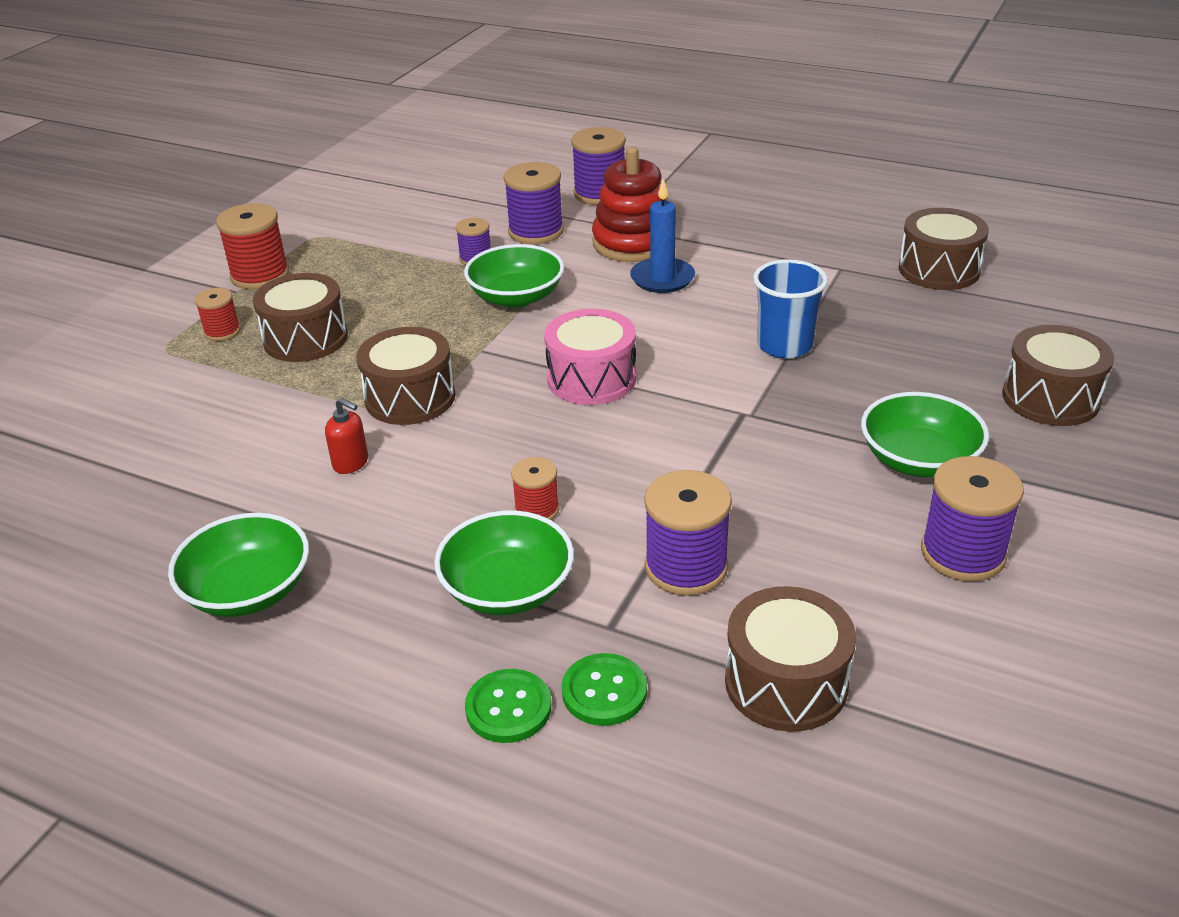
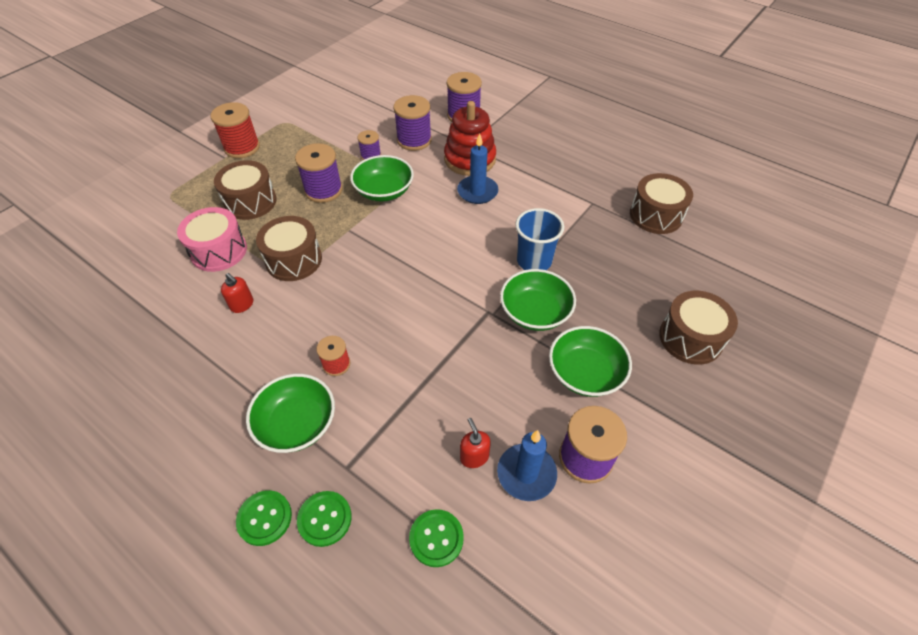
camera: 10 degrees right, 15 degrees up
green bowl [168,513,309,617] -> green bowl moved to [500,269,576,331]
red spool [195,288,241,341] -> none
pink drum [544,309,636,405] -> pink drum moved to [177,207,247,272]
purple spool [644,470,732,596] -> purple spool moved to [295,143,343,203]
brown drum [725,586,856,732] -> green button [409,509,464,567]
none -> red soap dispenser [460,418,491,468]
none -> blue candle [497,430,557,501]

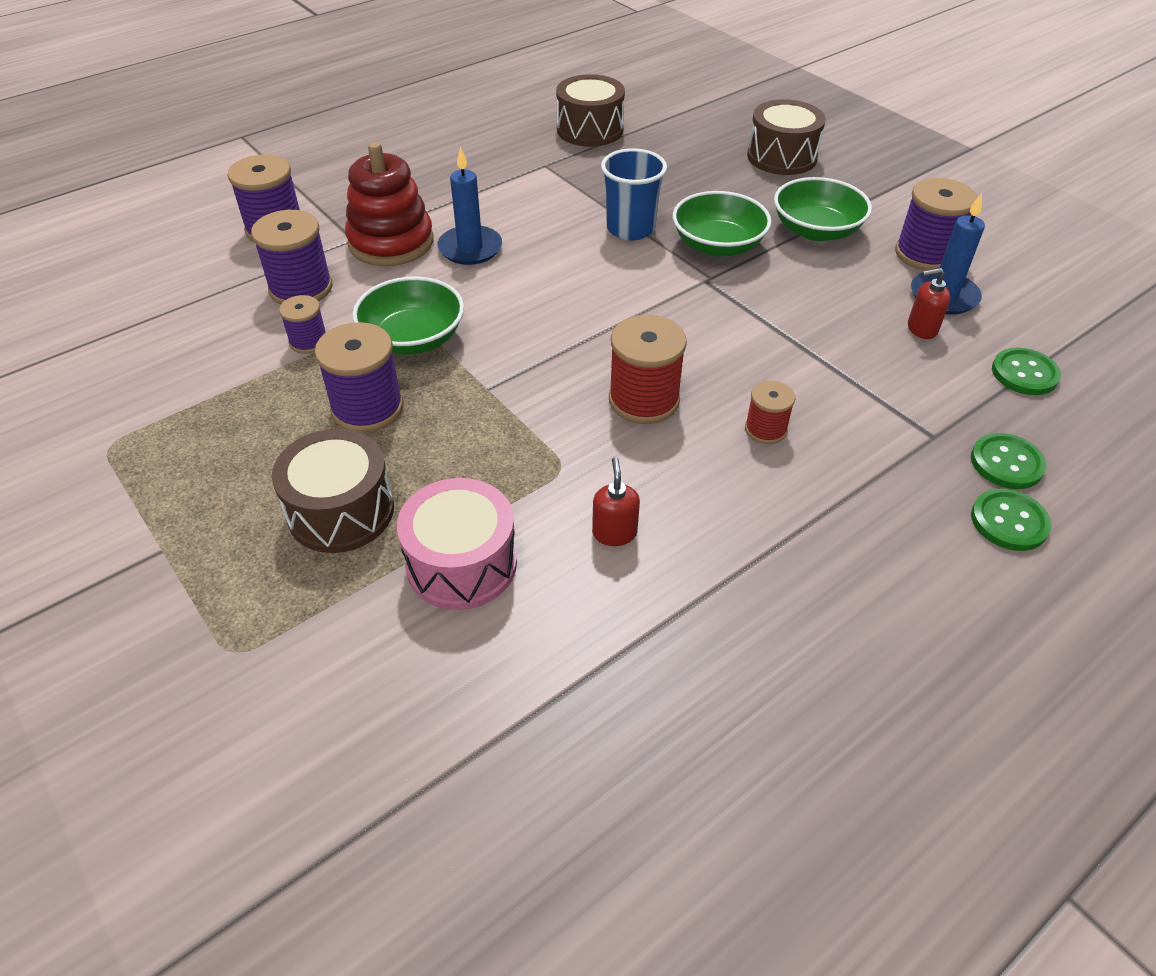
camera: 75 degrees left, 5 degrees down
red spool [211,102,260,158] -> red spool moved to [609,315,687,424]
red soap dispenser [221,273,253,313] -> red soap dispenser turned 60 degrees counterclockwise [592,457,640,546]
green bowl [246,374,335,453] -> none
brown drum [256,216,322,281] -> none

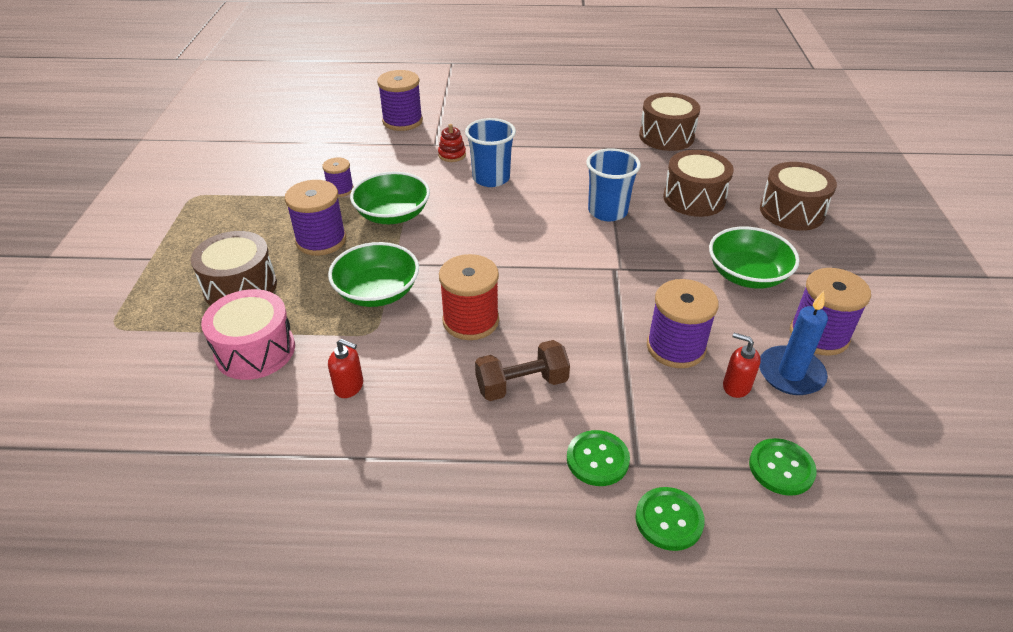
camera: 40 degrees right, 5 degrees down
purple spool [251,210,333,304] -> purple spool moved to [647,279,719,368]
red stacking toy [345,142,433,266] -> red stacking toy [438,124,466,162], size x0.45
blue candle [437,147,502,265] -> blue cup [465,118,516,187]
red soap dispenser [592,457,640,546] -> red soap dispenser turned 75 degrees clockwise [328,339,363,398]
green bowl [672,191,771,257] -> green bowl moved to [328,242,419,307]
red spool [745,380,795,444] -> brown dumbbell [475,340,570,401]
green button [971,489,1052,551] -> green button moved to [567,430,630,486]
none -> brown drum [663,150,734,217]

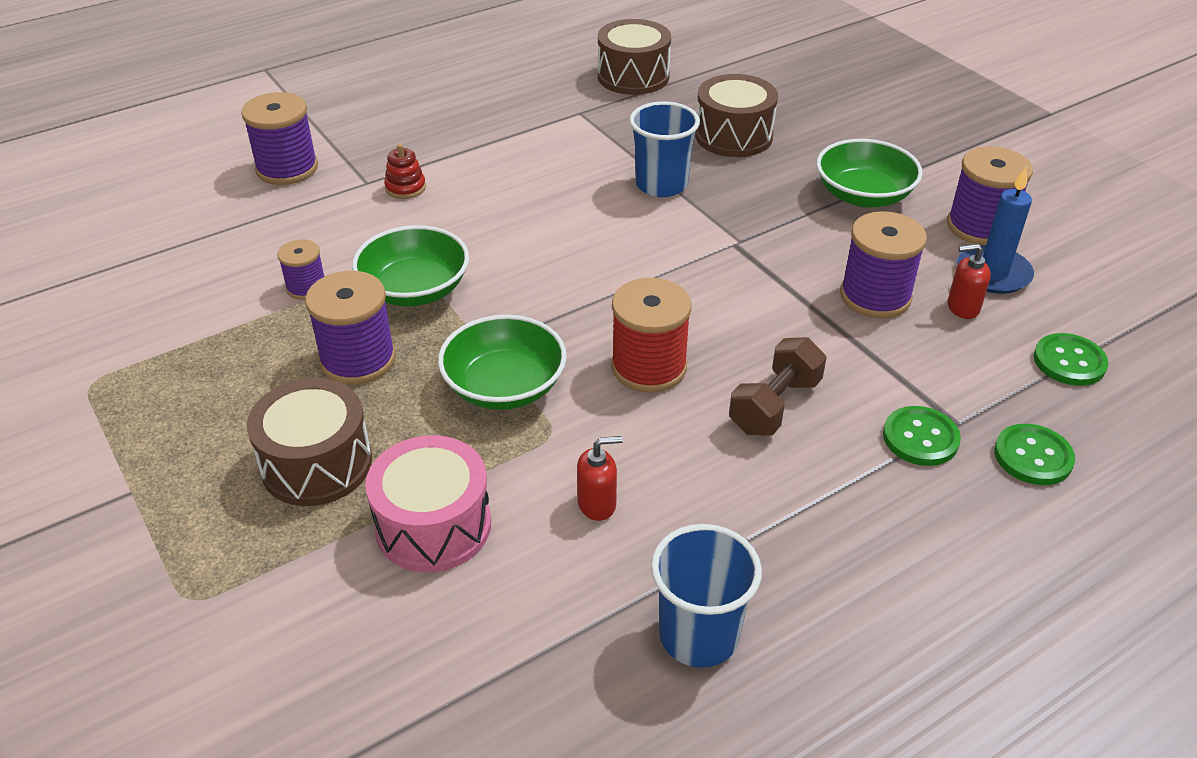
camera: 35 degrees left, 0 degrees up
blue cup [465,118,516,187] -> blue cup moved to [651,524,762,668]
brown drum [760,162,837,231] -> none

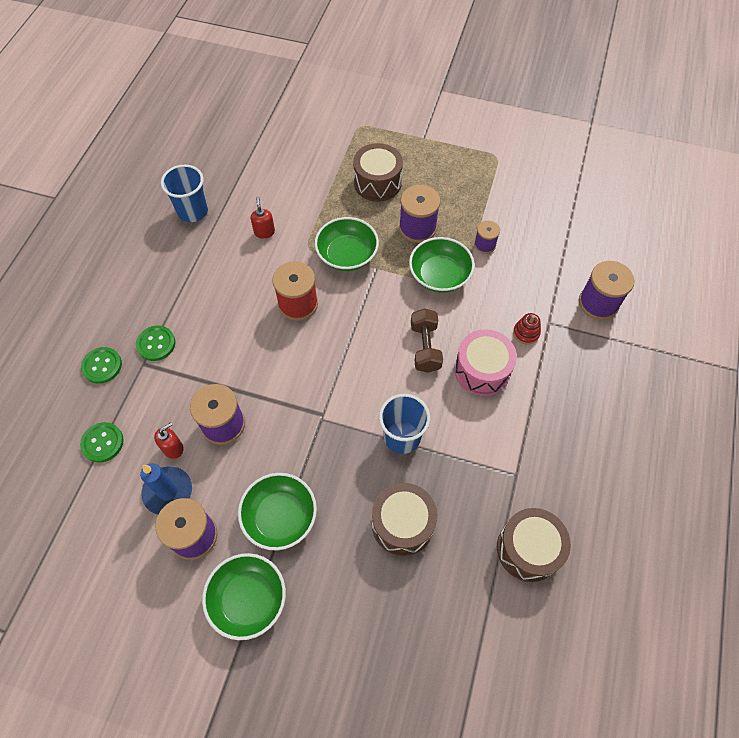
camera: 140 degrees right, 20 degrees up
pink drum [365,435,491,573] -> pink drum moved to [454,329,517,396]
red soap dispenser [577,436,623,521] -> red soap dispenser turned 135 degrees clockwise [251,197,275,238]
brown dumbbell [729,337,827,436] -> brown dumbbell moved to [411,308,443,373]
none -> green bowl [202,553,286,640]

